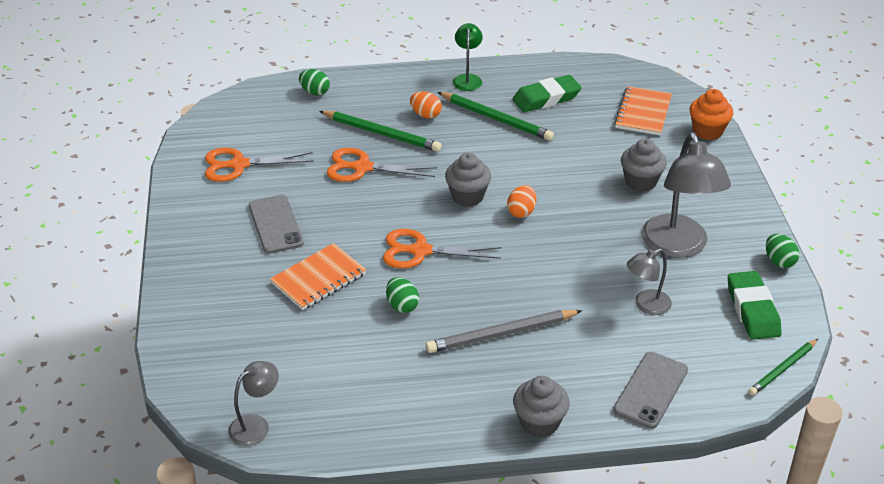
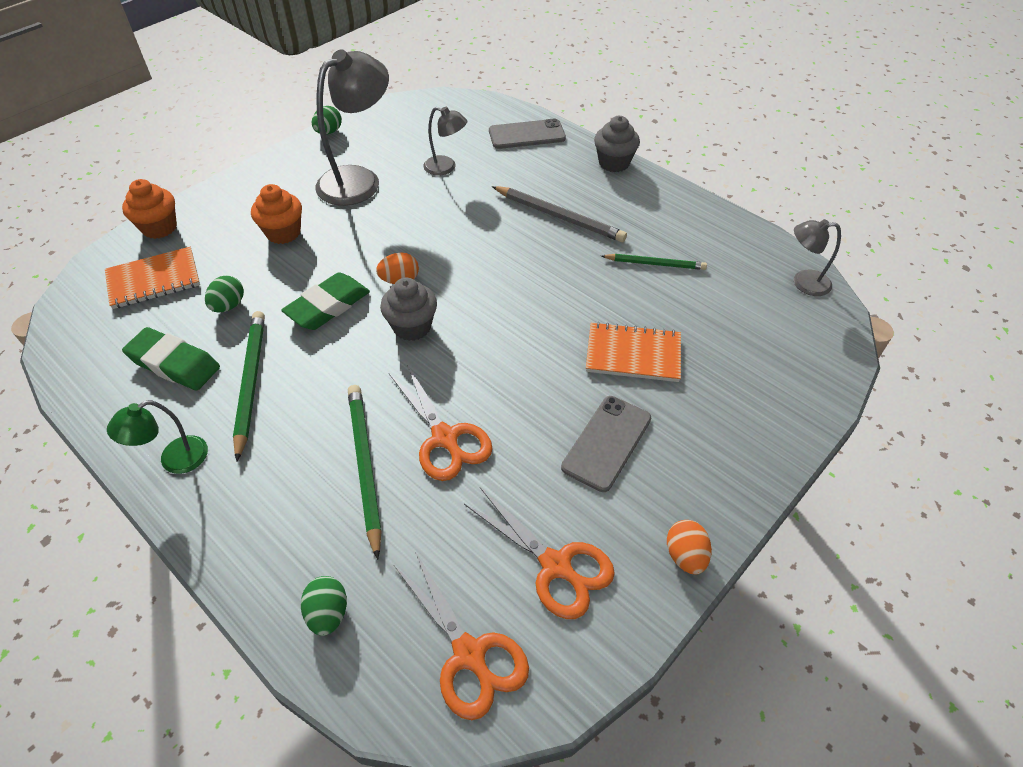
camera: 130 degrees left, 10 degrees up
orange scissors [383,229,501,269] -> orange scissors moved to [394,551,529,720]
green egg [386,277,419,313] -> green egg moved to [205,275,244,313]
orange egg [410,91,442,119] -> orange egg moved to [667,520,712,574]
grey cupcake [621,138,667,192] -> orange cupcake [251,184,302,244]
green eraser [728,271,782,340] -> green eraser moved to [281,272,370,330]
green pencil [748,339,818,396] -> green pencil moved to [601,254,707,270]

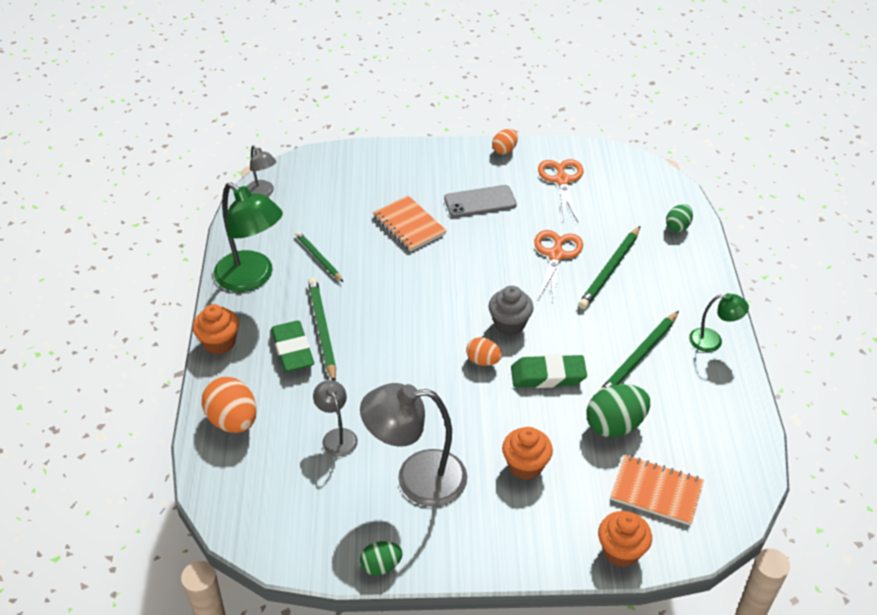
camera: 135 degrees left, 5 degrees down
green eraser [122,327,220,391] -> green eraser moved to [271,321,314,372]
green egg [205,275,244,313] -> green egg [586,384,650,438], size x1.71
orange scissors [394,551,529,720] -> none
grey phone [489,119,566,149] -> orange egg [202,376,257,433]
grey pencil [492,186,627,242] -> green pencil [308,277,336,381]
grey cupcake [594,116,640,172] -> orange cupcake [193,304,239,355]
none -> green lamp [214,182,283,292]

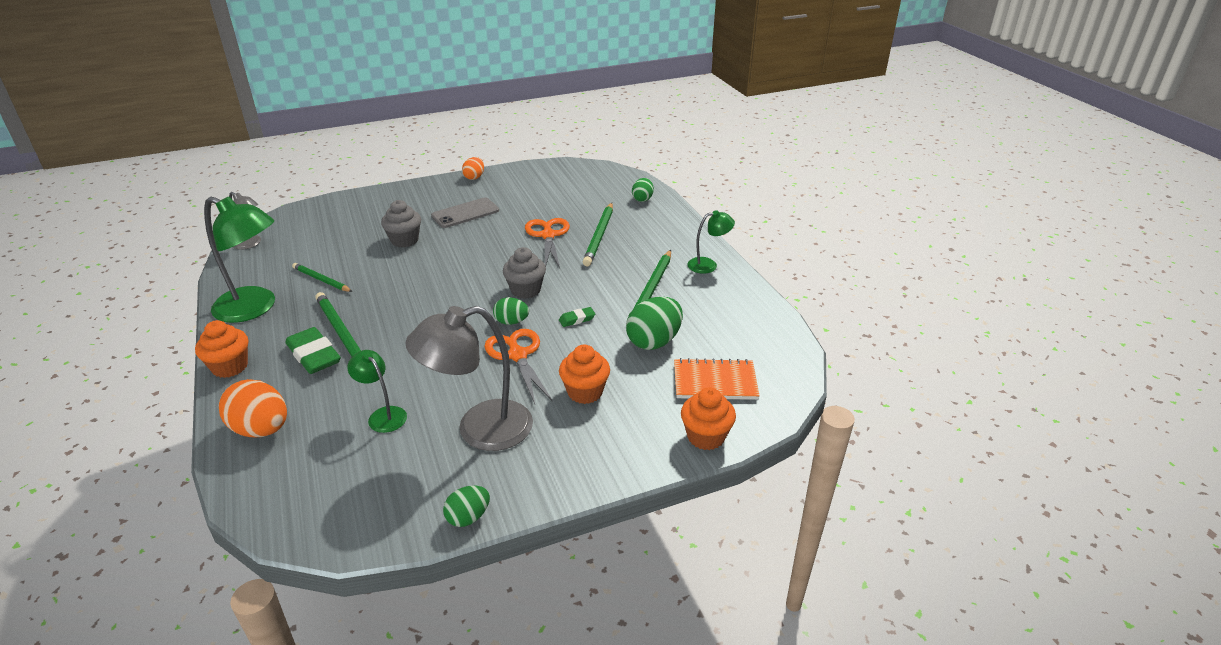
camera: 20 degrees left, 10 degrees down
grey lamp [313,380,358,457] -> green lamp [348,350,407,433]
orange notebook [373,195,447,251] -> grey cupcake [381,200,421,248]
orange egg [466,337,502,366] -> green egg [493,297,529,325]
green eraser [511,354,587,388] -> green eraser [559,307,595,327], size x0.50
orange scissors [538,159,583,222] -> orange scissors moved to [484,329,553,404]

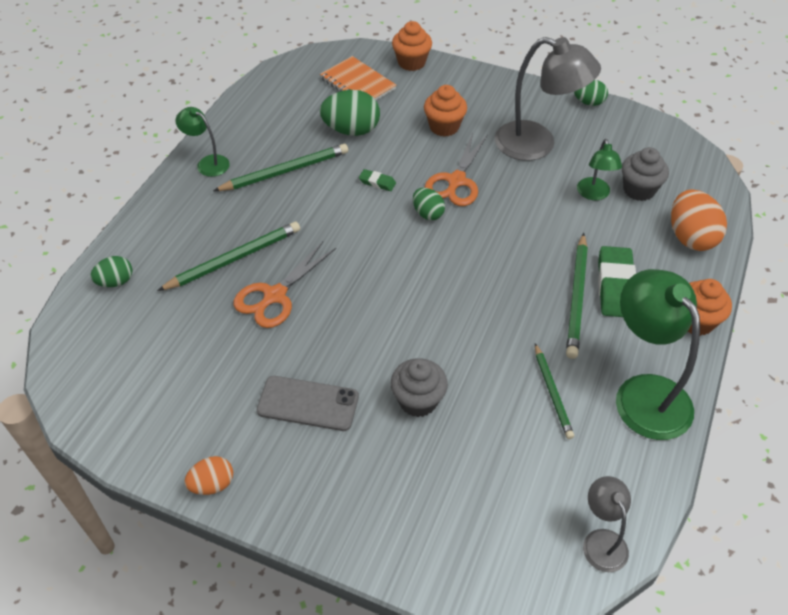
camera: 135 degrees left, 15 degrees up
grey cupcake [503,247,546,299] -> grey cupcake moved to [622,147,669,201]

